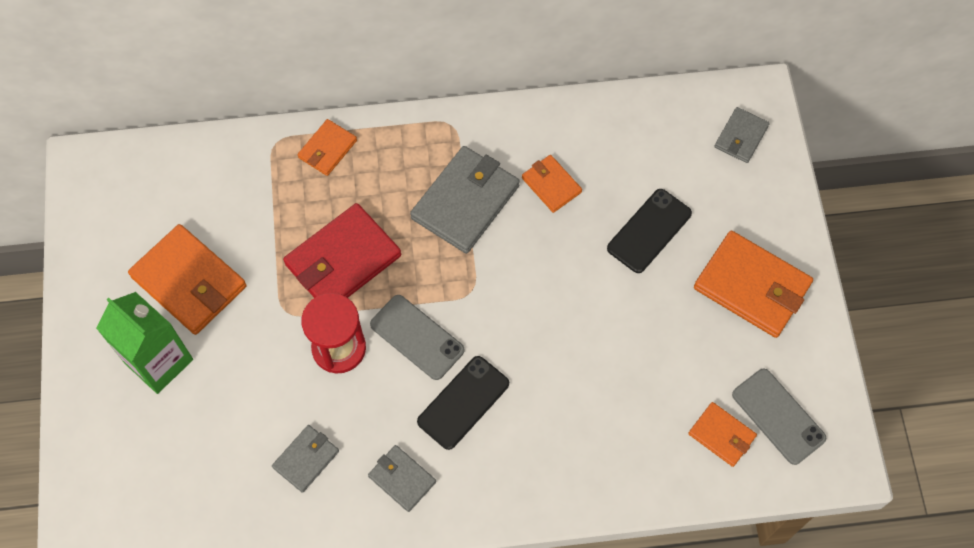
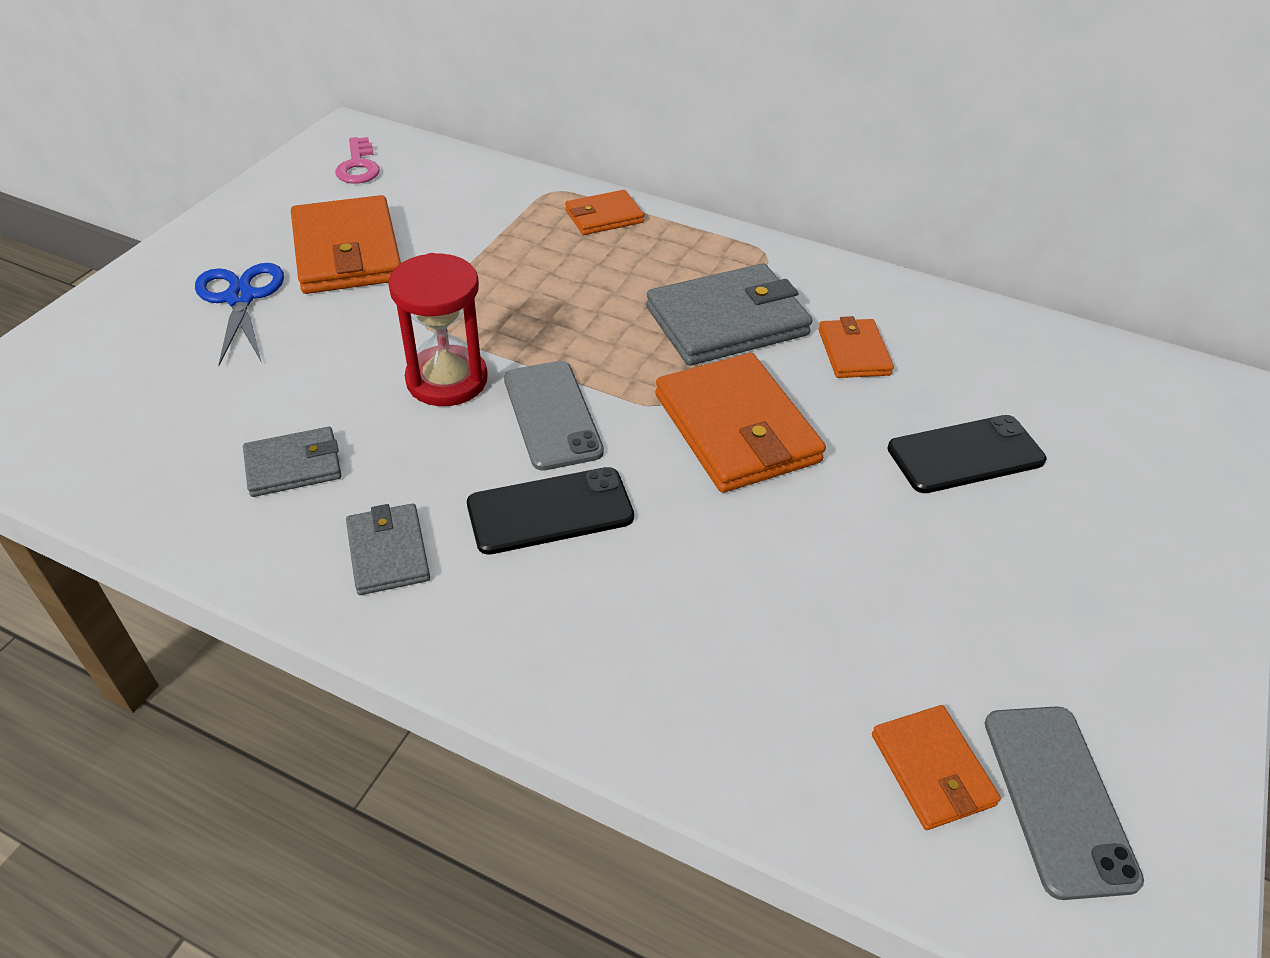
camera: 30 degrees right, 20 degrees down
green carton [96,292,193,394] -> blue scissors [195,263,284,366]
red wallet [283,203,401,298] -> none
orange wallet [694,231,813,338] -> orange wallet moved to [655,353,826,493]
grey wallet [714,107,770,163] -> none
none -> pink key [335,137,380,183]

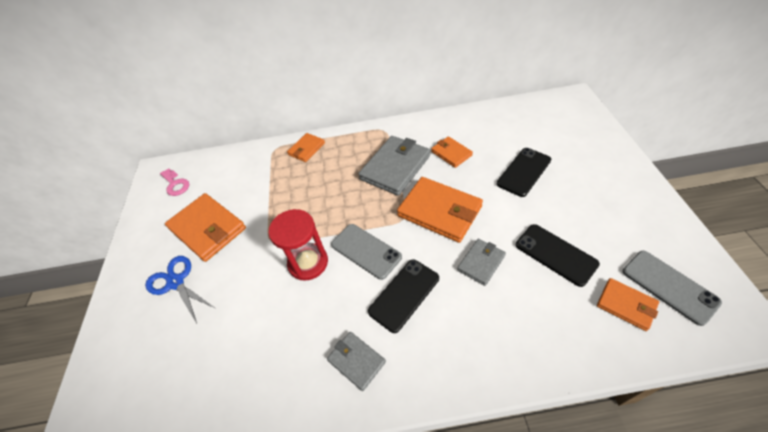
camera: 25 degrees left, 5 degrees up
grey wallet [243,427,342,497] -> grey wallet moved to [457,239,506,286]
none -> black phone [516,224,600,287]

